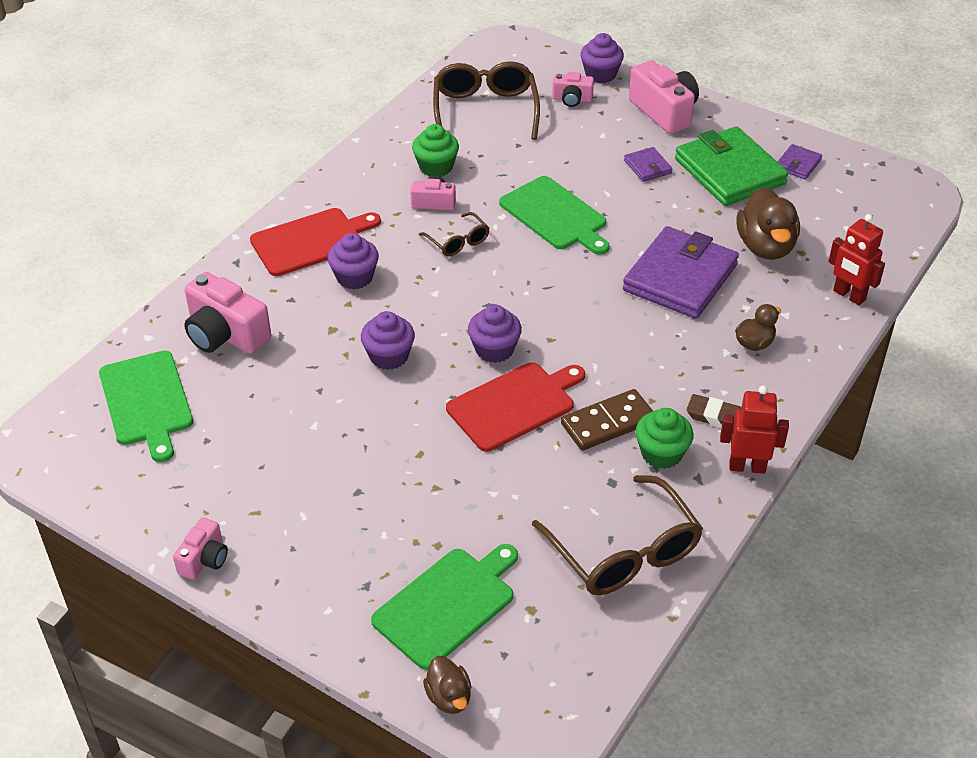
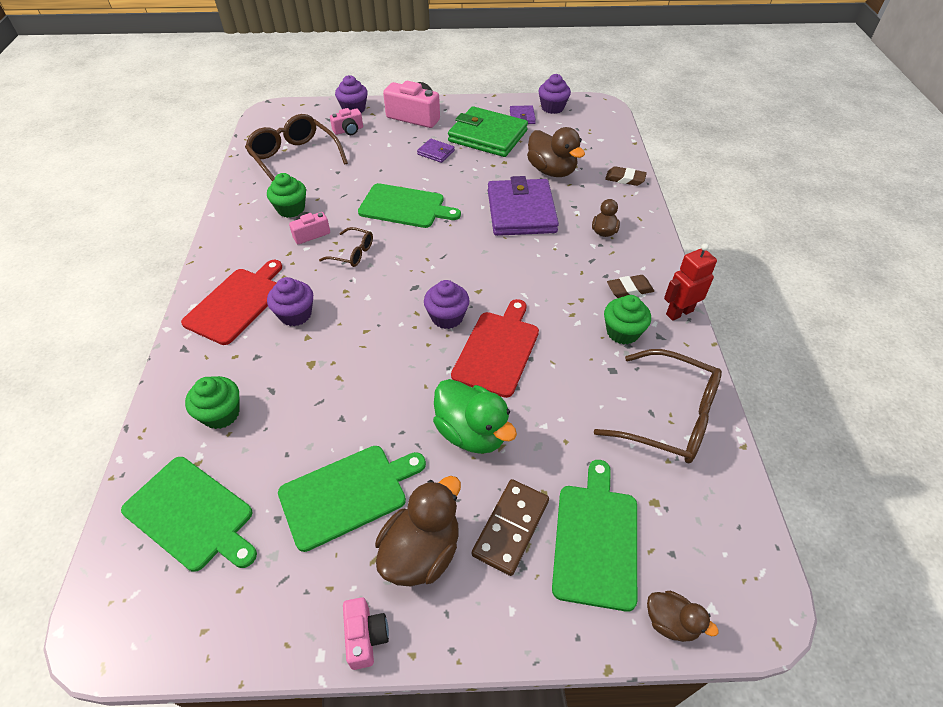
camera: 35 degrees left, 5 degrees up
pink camera [184,272,271,354] -> green cupcake [185,376,240,429]
purple cupcake [361,311,415,370] -> purple cupcake moved to [538,74,571,114]
brown domino [561,389,653,451] -> brown domino moved to [472,479,549,576]
red robot [828,214,885,305] -> brown eraser [605,166,647,186]
none -> green cutting board [278,446,426,552]
none -> brown duck [375,476,461,586]
none -> green duck [433,379,517,454]

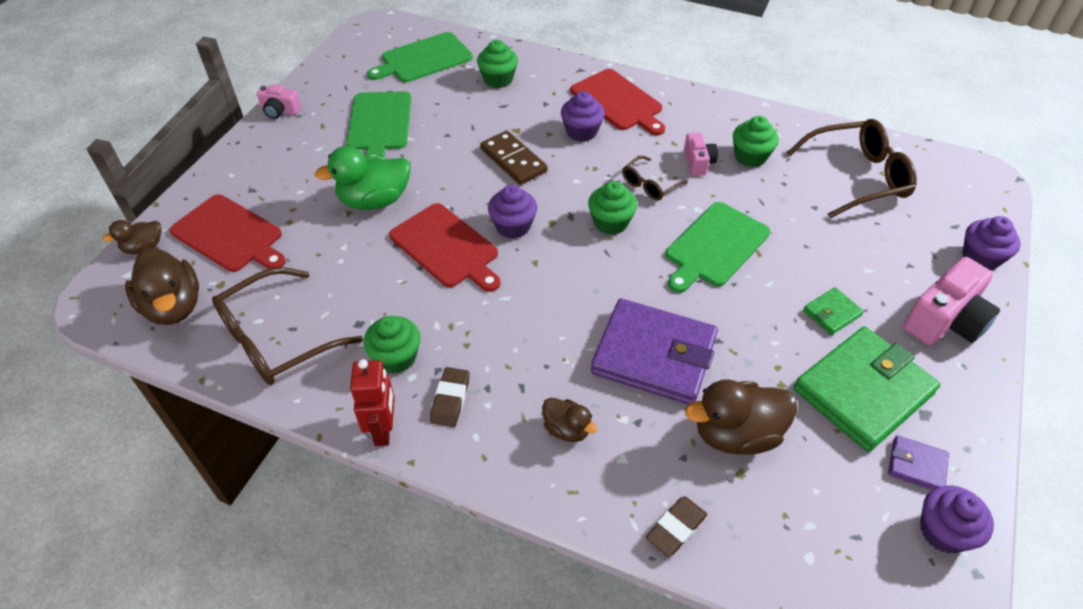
camera: 115 degrees right, 0 degrees up
pink camera [330,108,363,135] -> none
brown duck [375,476,461,586] -> brown duck moved to [125,248,199,325]
purple wallet [417,139,455,163] -> green wallet [803,287,864,335]
brown domino [472,479,549,576] -> brown domino moved to [480,131,548,185]
green cutting board [552,460,637,612] -> red cutting board [169,194,286,272]
none -> green cupcake [588,181,637,235]

